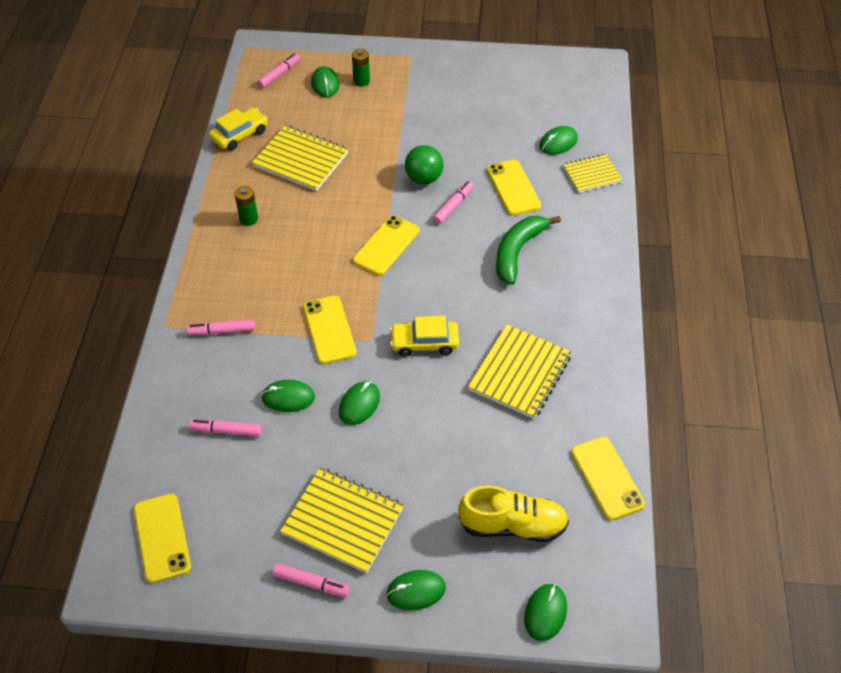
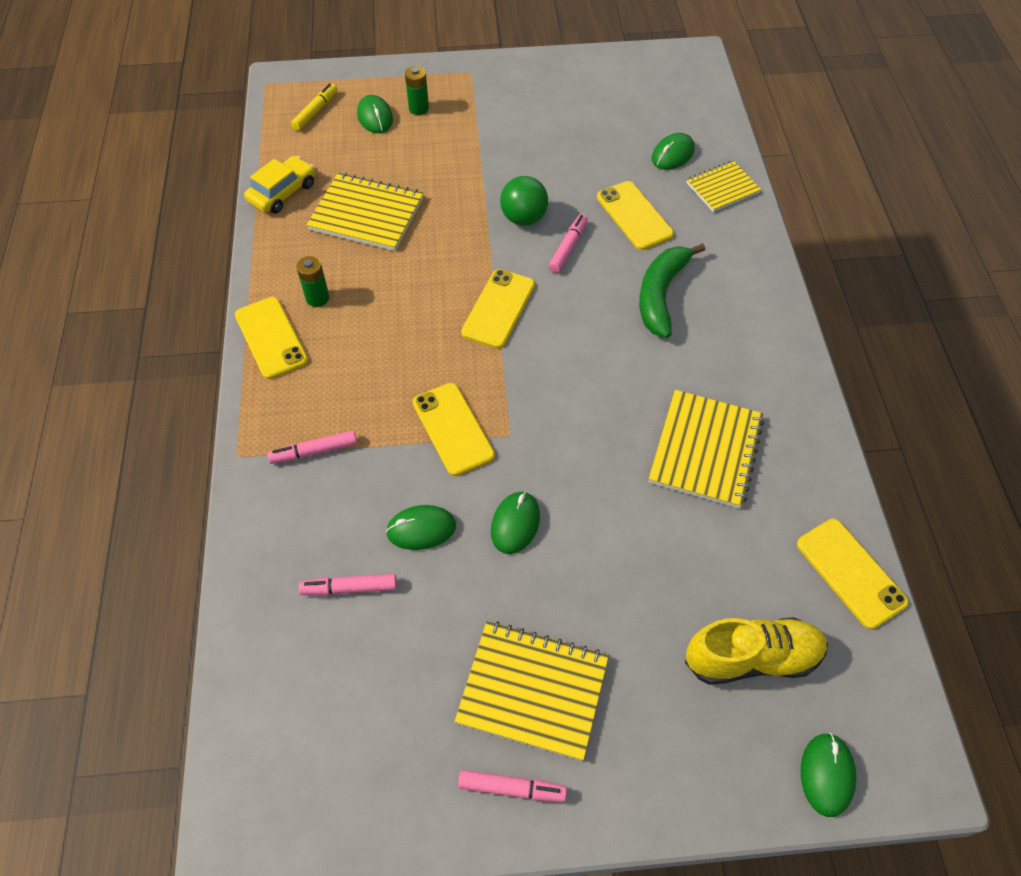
camera: 10 degrees left, 5 degrees up
yellow phone [134,494,191,583] -> yellow phone moved to [235,297,308,379]
pink marker [257,53,300,88] -> yellow marker [291,83,338,131]
green mouse [386,570,446,610] -> none
yellow car [390,316,459,357] -> none

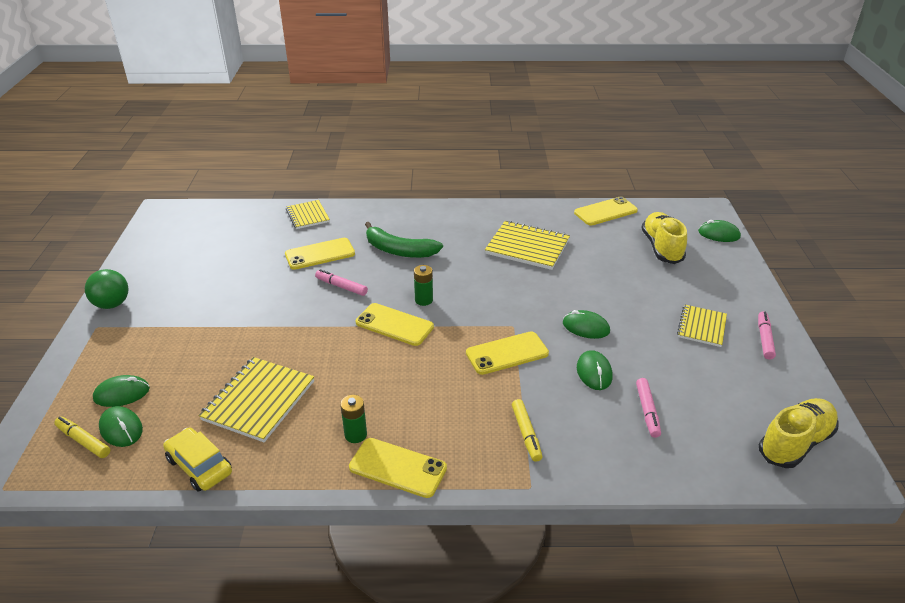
camera: 85 degrees left, 20 degrees down
yellow phone [235,297,308,379] -> yellow phone turned 45 degrees clockwise [349,438,447,498]
pink marker [268,430,357,464] -> yellow marker [512,399,543,462]
green battery [405,66,429,115] -> green battery moved to [414,265,433,306]
yellow notebook [455,621,609,761] -> yellow notebook [677,305,727,347], size x0.63
green ball [500,176,548,226] -> green ball moved to [85,269,129,309]
green mouse [652,133,695,170] -> green mouse moved to [99,406,143,447]
none -> yellow shoe [759,398,839,468]

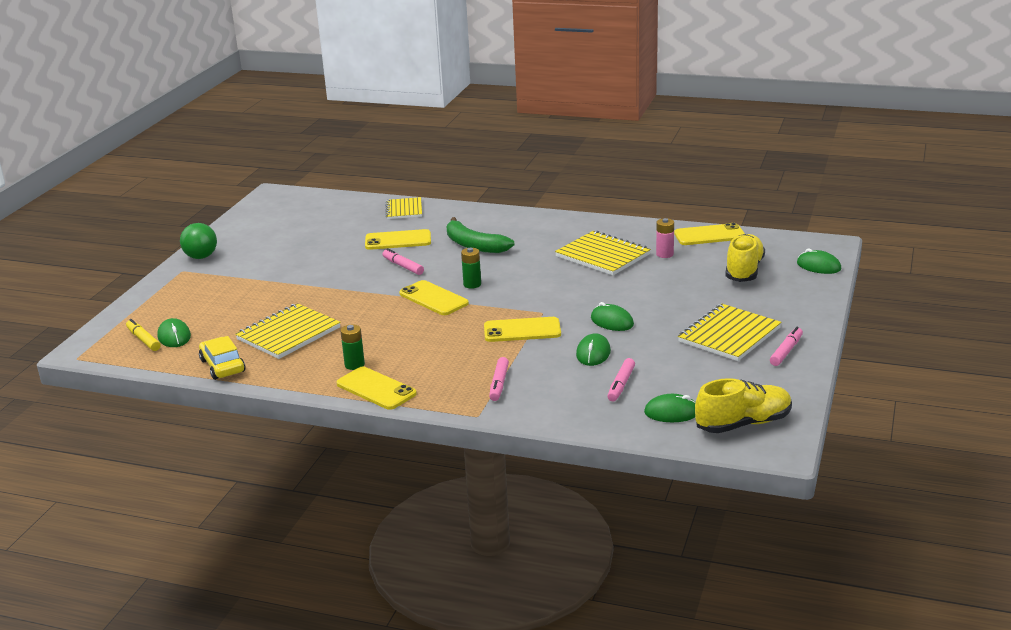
camera: 20 degrees right, 10 degrees down
green mouse [93,375,150,407] -> green mouse moved to [644,394,696,422]
yellow marker [512,399,543,462] -> pink marker [489,357,509,401]
yellow notebook [677,305,727,347] -> yellow notebook [678,304,782,361], size x1.60
none -> pink battery [656,218,674,258]

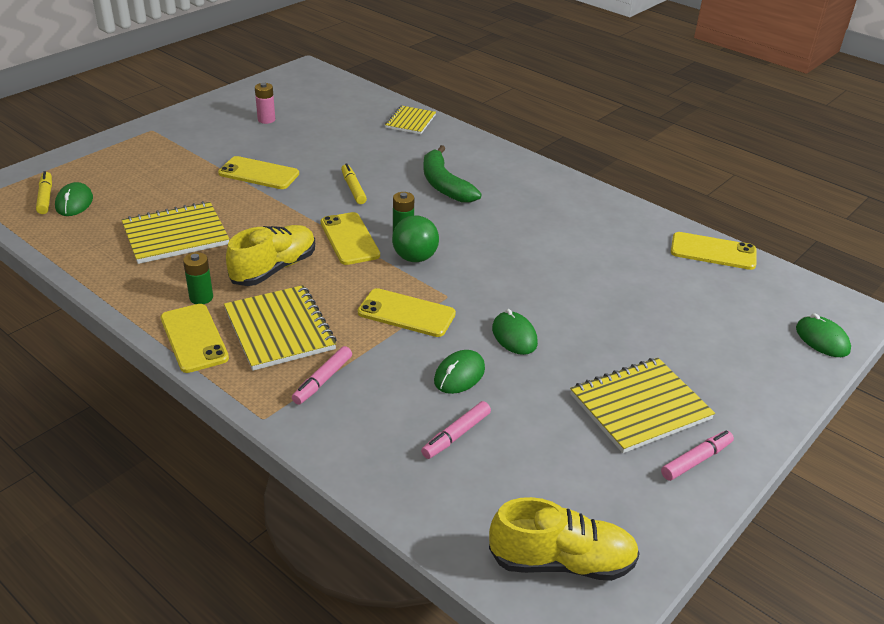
camera: 20 degrees right, 10 degrees up
green ball [180,223,217,259] -> green ball moved to [392,215,439,262]
yellow car [199,336,245,380] -> none
yellow phone [365,229,431,250] -> yellow phone moved to [218,156,299,189]
pink marker [382,248,424,275] -> yellow marker [341,164,367,204]
yellow notebook [555,231,651,275] -> yellow notebook moved to [224,285,337,371]
green mouse [644,394,696,422] -> none
pink battery [656,218,674,258] -> pink battery moved to [255,83,275,124]
yellow shoe [725,234,765,282] -> yellow shoe moved to [226,225,315,286]

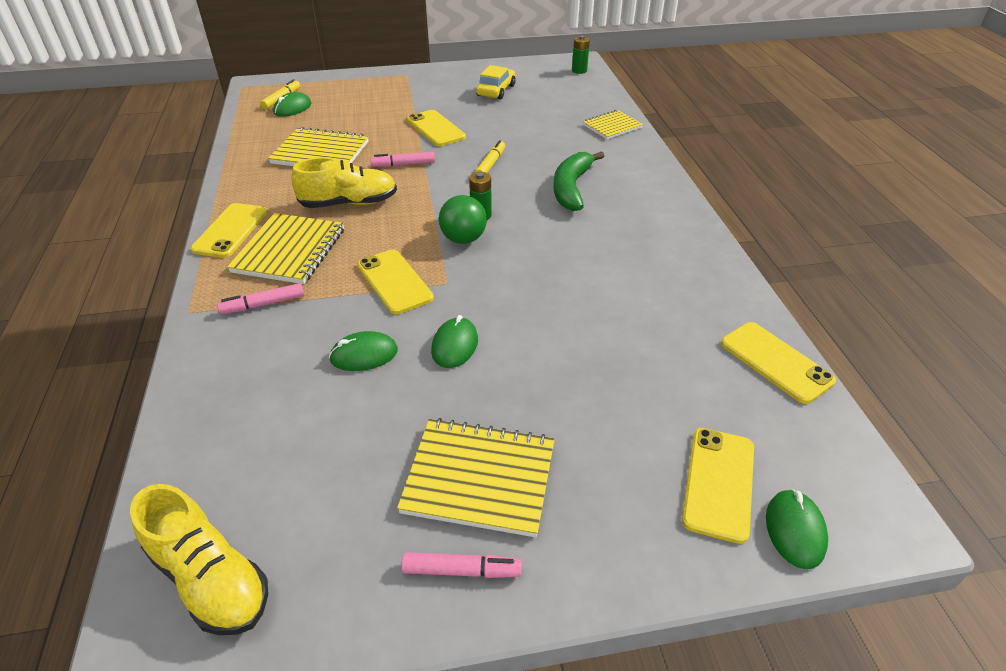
camera: 40 degrees right, 5 degrees up
green battery [183,252,213,304] -> green battery moved to [572,36,590,74]
pink battery [255,83,275,124] -> yellow car [476,65,516,100]
yellow phone [321,212,380,265] -> yellow phone moved to [682,428,754,544]
pink marker [421,401,491,459] -> pink marker moved to [370,152,435,167]

